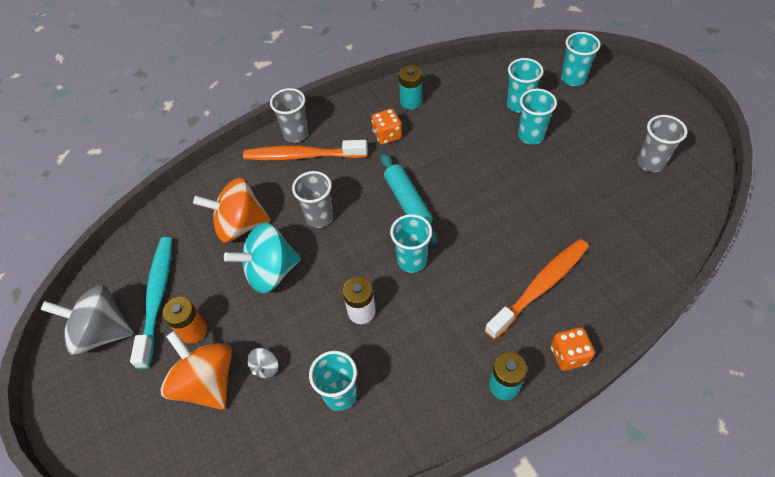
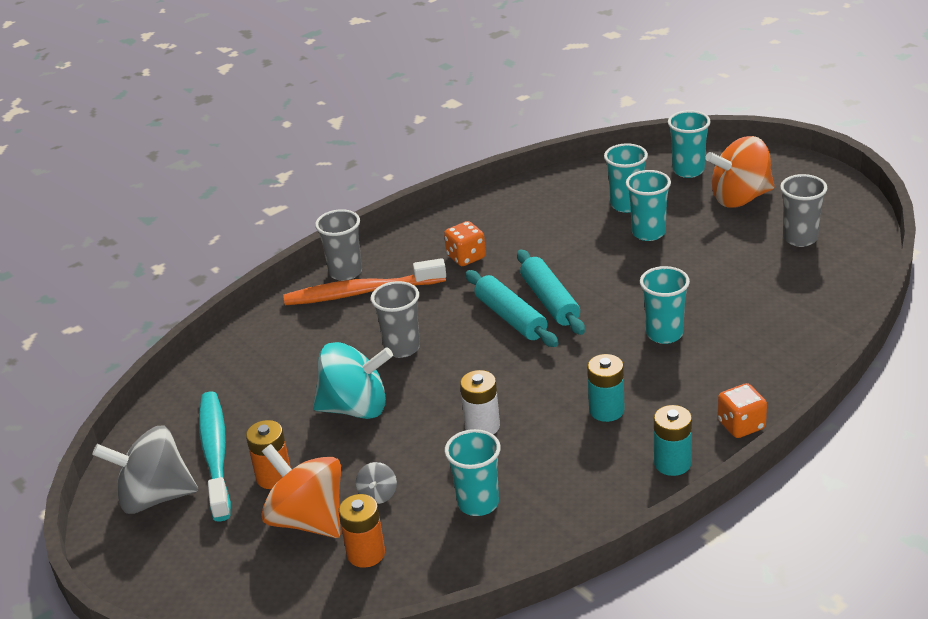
camera: 10 degrees left, 20 degrees down
orange spinning top [193,178,271,242] -> orange spinning top moved to [705,136,775,207]
turquoise spinning top [224,222,301,293] -> turquoise spinning top turned 150 degrees counterclockwise [313,342,393,419]
turquoise cup [390,214,432,273] -> turquoise cup moved to [640,266,690,344]
turquoise battery [399,65,422,110] -> turquoise battery moved to [587,354,625,422]
orange toothbrush [484,239,589,340] -> none
none -> orange battery [338,494,385,568]
none -> turquoise rolling pin [517,250,585,335]

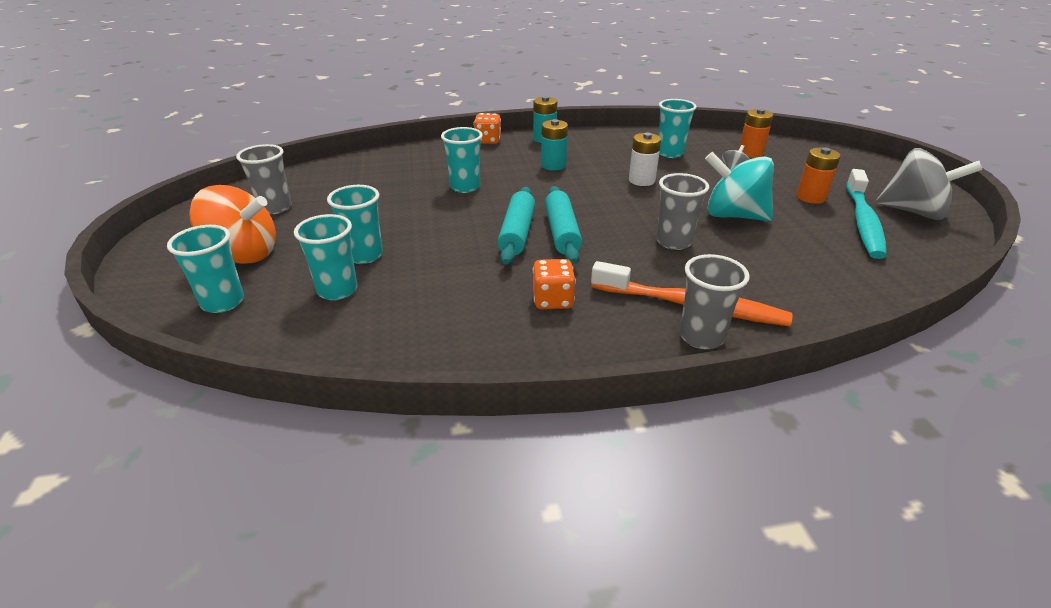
camera: 155 degrees left, 0 degrees up
orange spinning top [261,444,341,538] -> none

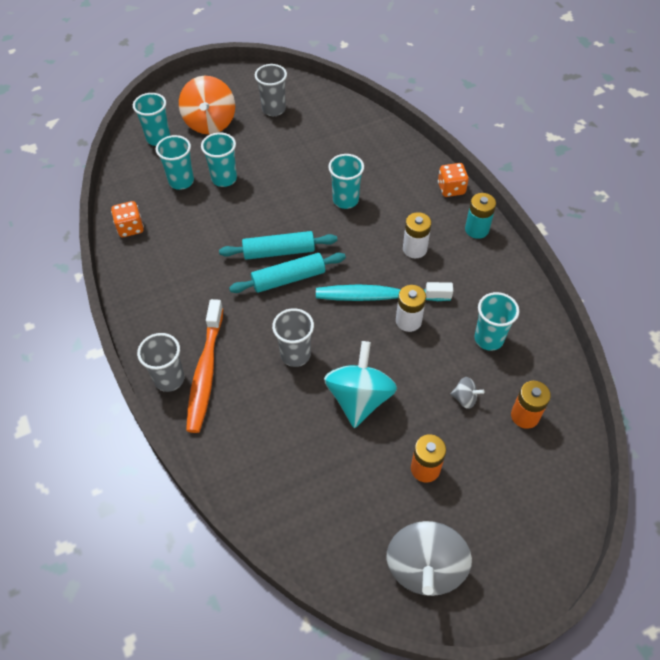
camera: 75 degrees right, 20 degrees up
orange dice [532,259,576,309] -> orange dice moved to [111,201,144,237]
turquoise battery [541,119,568,171] -> white battery [403,212,432,258]
turquoise toothbrush [846,169,887,259] -> turquoise toothbrush moved to [316,282,453,301]

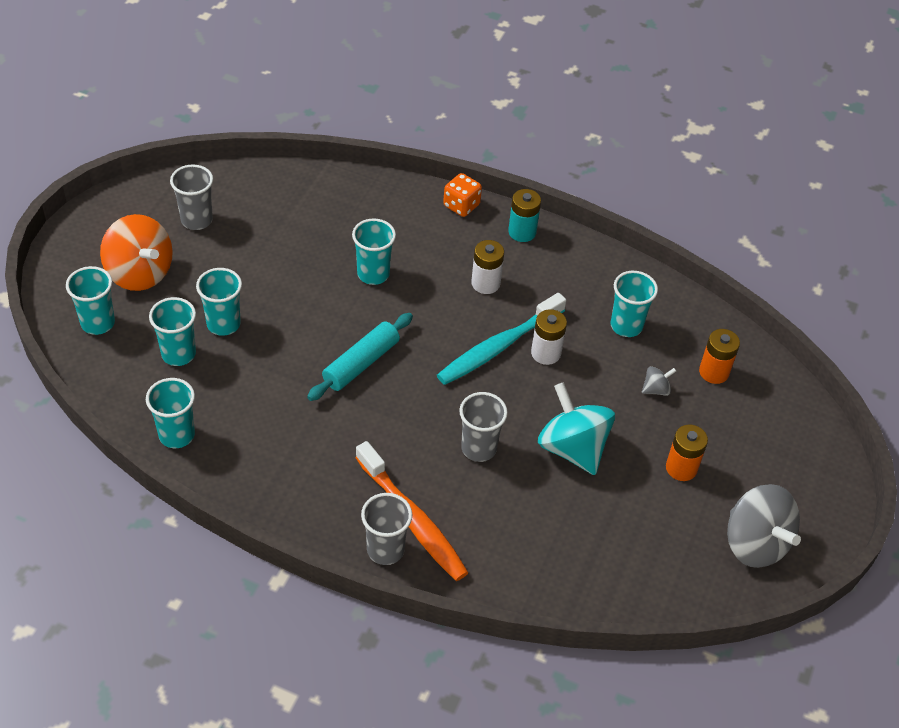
camera: 45 degrees left, 5 degrees down
orange dice [111,201,144,237] -> turquoise cup [146,378,195,448]
turquoise rolling pin [229,253,346,293] -> none

